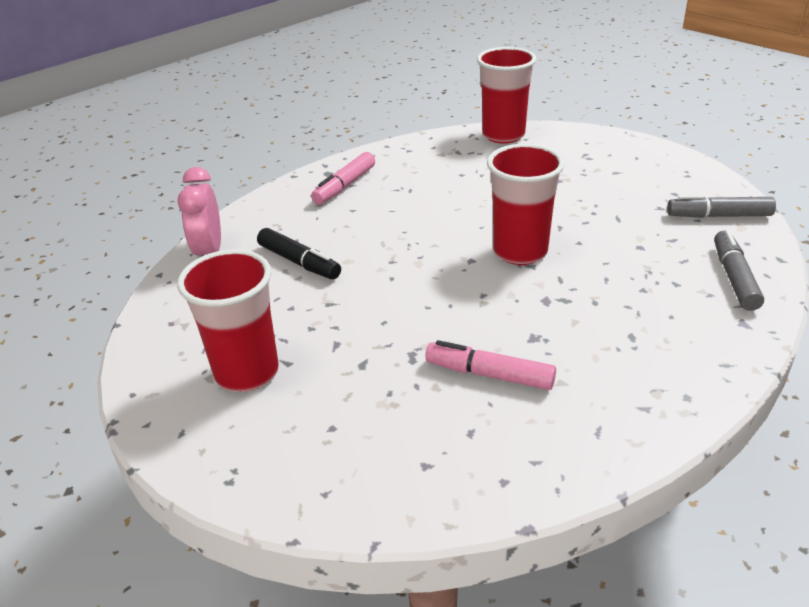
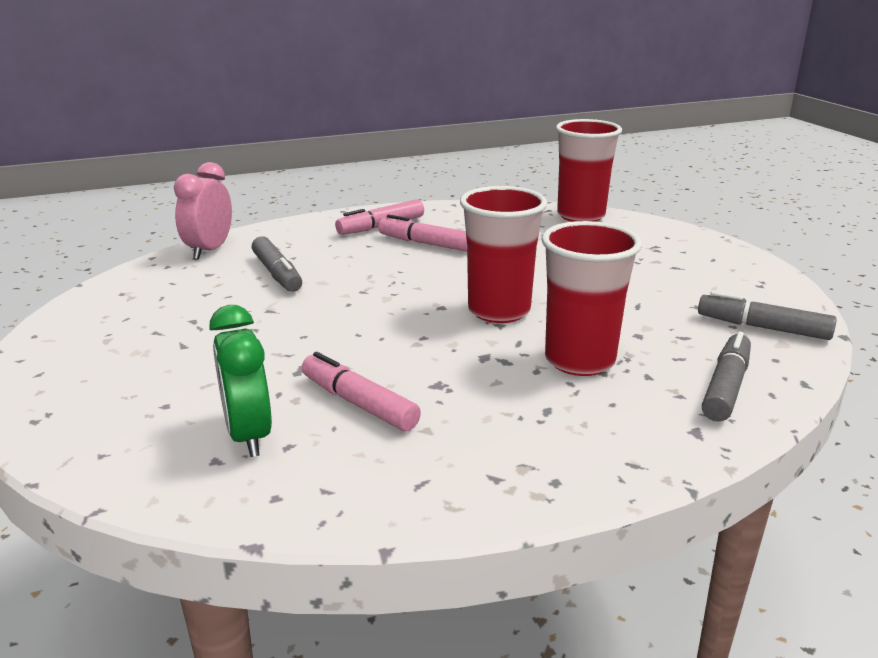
camera: 20 degrees right, 10 degrees down
red cup [177,249,279,392] -> red cup moved to [542,221,642,376]
black marker [257,228,341,279] -> grey marker [252,236,302,292]
none -> green clock [209,305,272,457]
none -> pink marker [378,215,467,252]

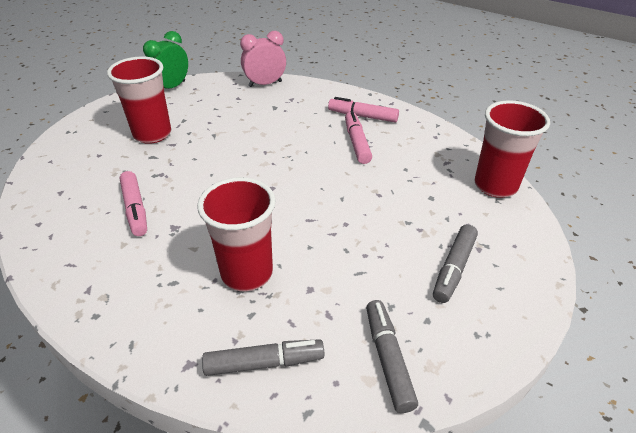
camera: 55 degrees right, 15 degrees up
green clock [209,305,272,457] -> green clock moved to [143,31,188,89]
grey marker [252,236,302,292] -> grey marker moved to [433,224,478,303]
pink marker [302,352,421,431] -> pink marker turned 150 degrees clockwise [119,171,147,236]
red cup [460,186,547,323] -> red cup moved to [107,56,171,144]

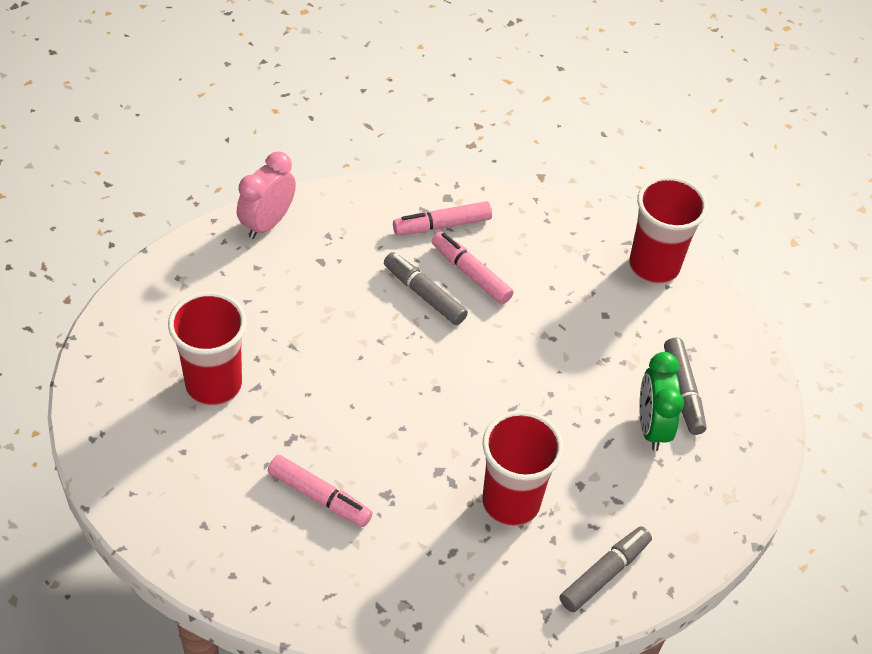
camera: 40 degrees left, 10 degrees up
green clock [143,31,188,89] -> green clock moved to [639,352,684,451]
grey marker [366,300,418,413] -> grey marker moved to [384,252,468,325]

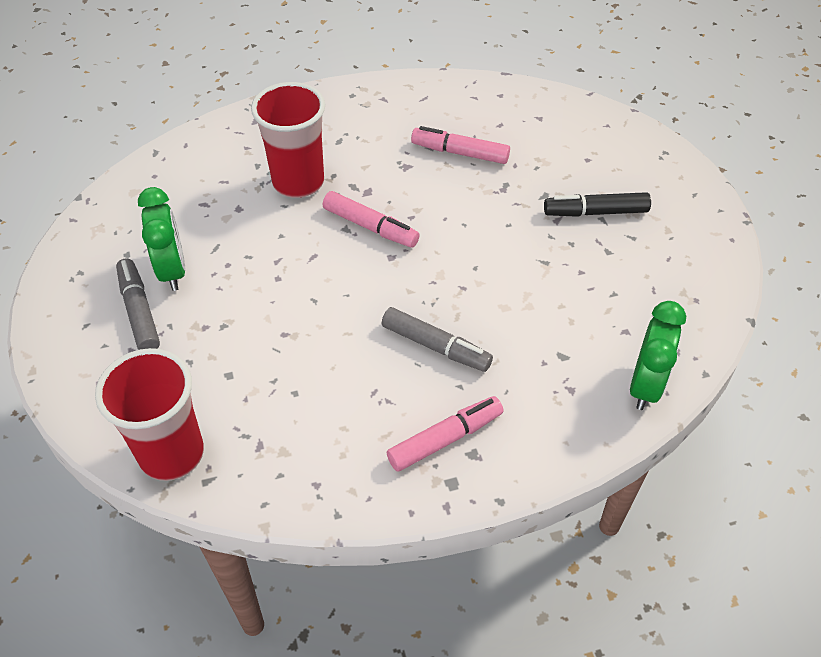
camera: 170 degrees right, 0 degrees up
red cup [168,292,247,406] -> black marker [544,192,651,217]
pink clock [237,151,296,239] -> green clock [630,301,686,410]
pink marker [432,231,514,304] -> pink marker moved to [323,191,420,248]
grey marker [559,527,652,612] -> none

